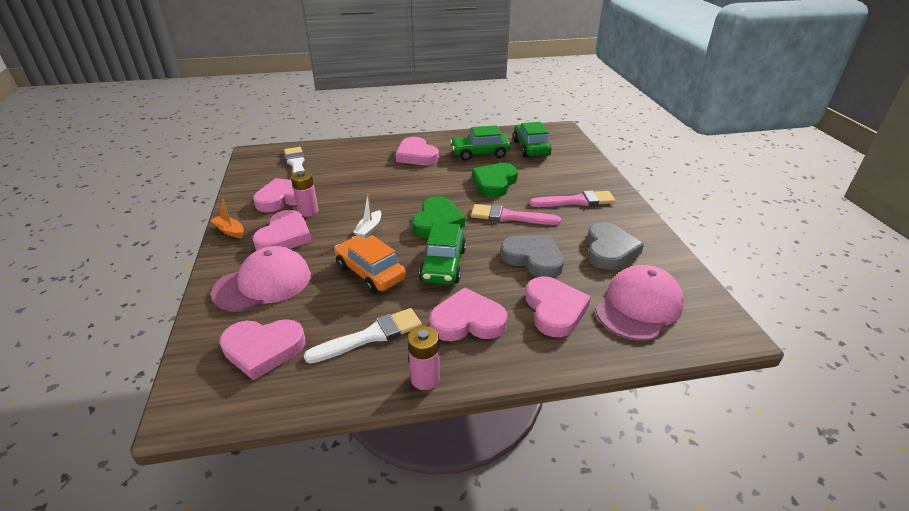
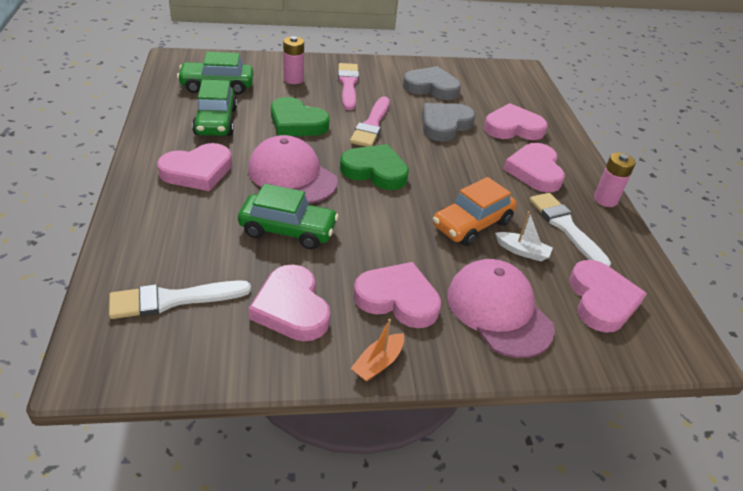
camera: 90 degrees left, 5 degrees up
pink battery [291,171,319,217] -> pink battery moved to [283,36,304,84]
white boat [353,194,381,239] -> white boat moved to [495,211,553,261]
green car [419,223,466,284] -> green car moved to [238,184,339,249]
pink cap [595,265,684,341] -> pink cap moved to [248,135,338,204]

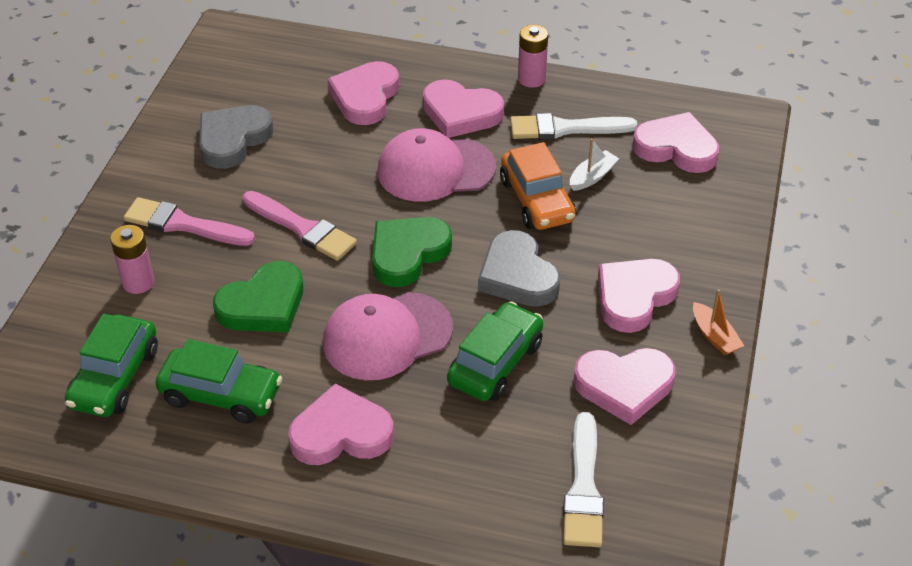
camera: 65 degrees left, 5 degrees up
pink heart [157,143,232,191] -> pink heart turned 90 degrees counterclockwise [288,384,394,465]
grey heart [422,103,475,142] -> grey heart moved to [478,230,561,307]
pink cap [447,259,555,358] -> pink cap moved to [377,128,496,202]

